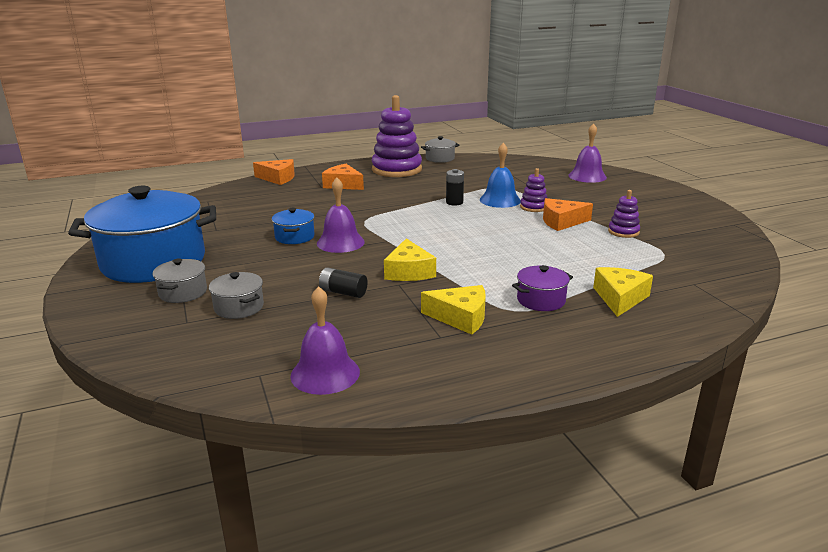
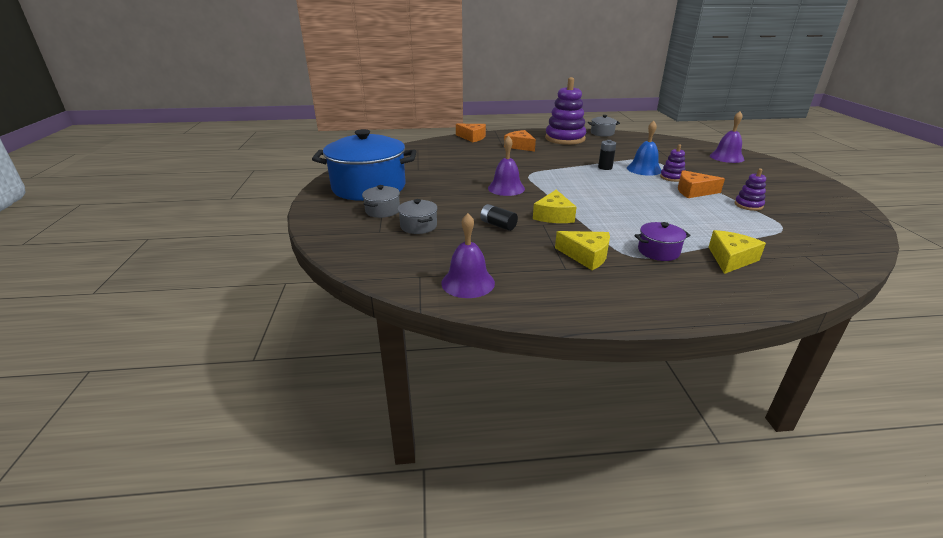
camera: 15 degrees right, 5 degrees up
blue pot [272,208,315,244] -> none

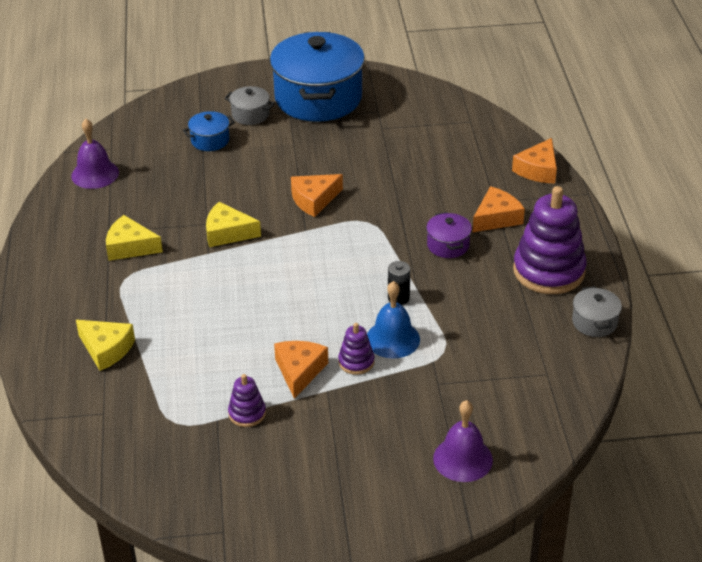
camera: 90 degrees right, 10 degrees up
grey pot [398,199,438,234] -> blue pot [183,111,235,151]
black battery [480,204,518,231] -> none
purple bell [488,136,525,196] -> orange cheese [291,174,343,217]
yellow cheese [555,231,610,270] -> yellow cheese turned 75 degrees clockwise [106,215,163,261]
purple pot [634,222,691,261] -> purple pot moved to [426,212,472,258]

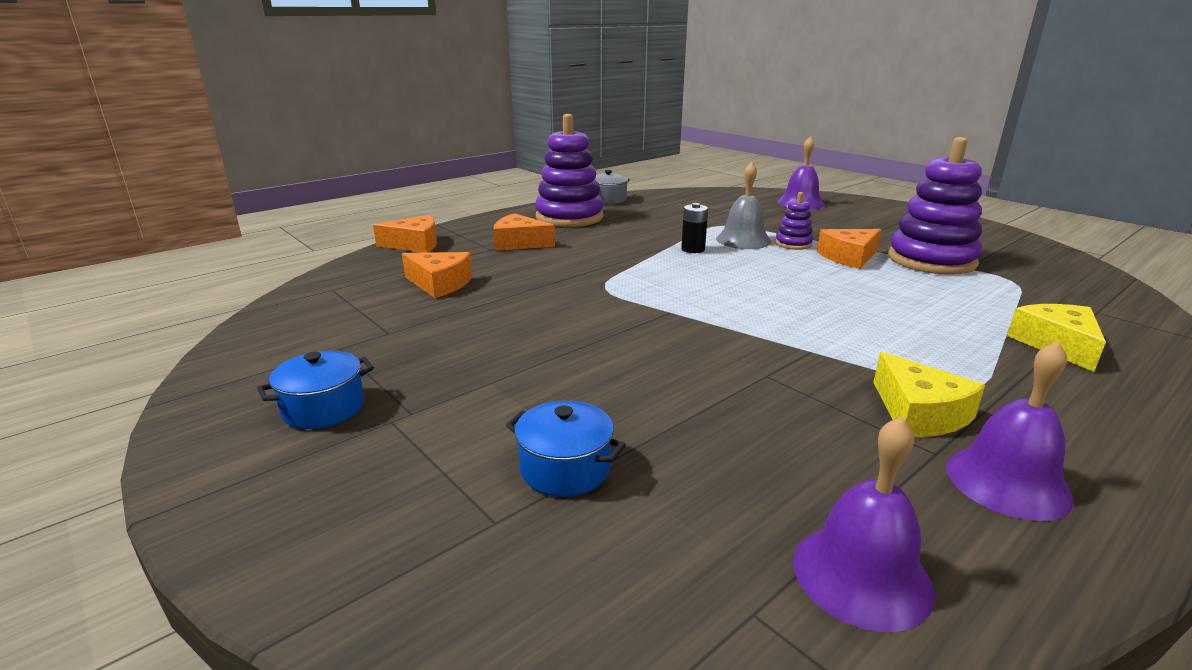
camera: 125 degrees left, 15 degrees down
yellow cheese [206,202,261,247] -> none
grey pot [225,86,275,125] -> none
purple stacking toy [228,374,266,427] -> purple stacking toy [888,137,982,275], size x2.13
blue pot [270,32,365,122] -> blue pot [257,351,374,429], size x0.42
orange cheese [291,174,343,217] -> orange cheese moved to [402,252,473,298]
blue bell [367,281,420,359] -> grey bell [716,162,771,249]
purple pot [426,212,472,258] -> none
none -> purple bell [946,341,1074,521]

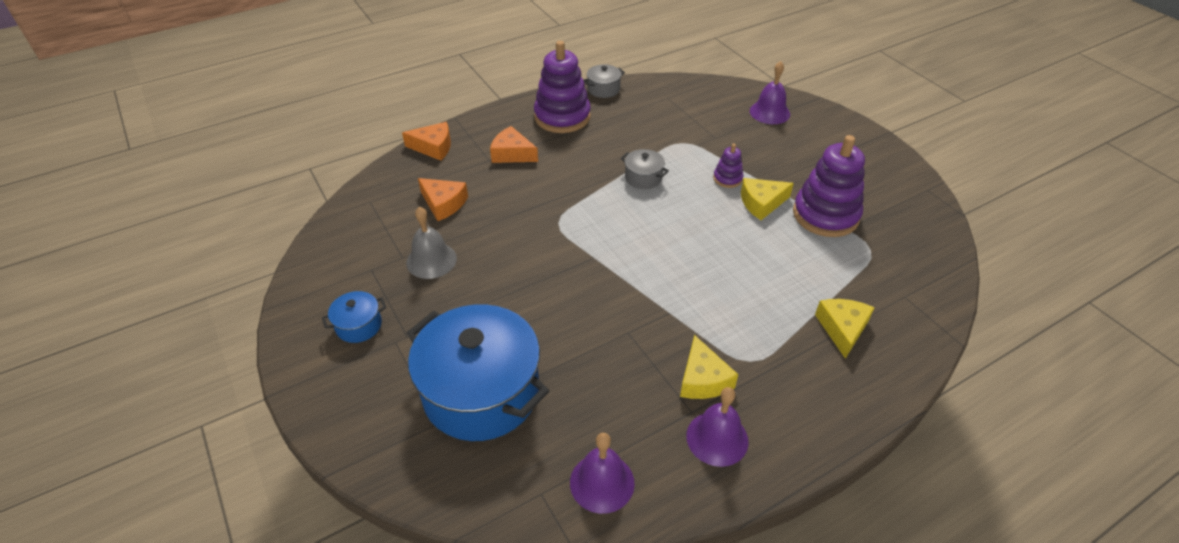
camera: 10 degrees right, 20 degrees up
blue pot [506,401,626,497] -> blue pot [407,304,549,441], size x2.35
black battery [681,203,708,253] -> grey pot [621,149,669,189]
grey bell [716,162,771,249] -> grey bell moved to [406,207,457,279]
orange cheese [817,229,881,269] -> yellow cheese [741,178,794,220]

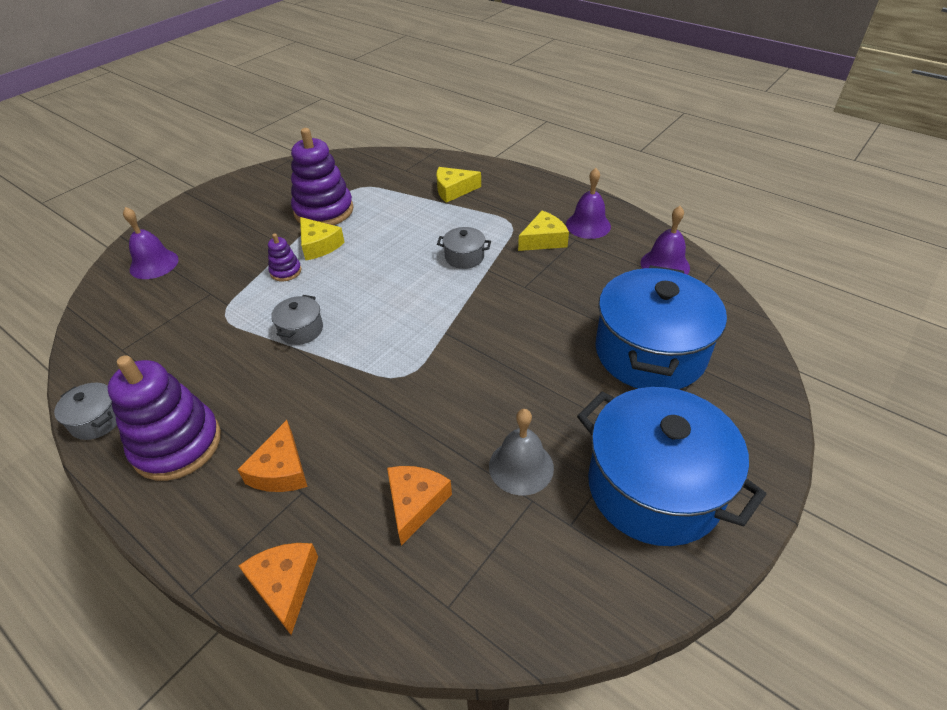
camera: 110 degrees left, 0 degrees up
blue pot [322,291,386,343] -> blue pot [577,387,766,546], size x2.35
none -> grey pot [437,227,491,269]

